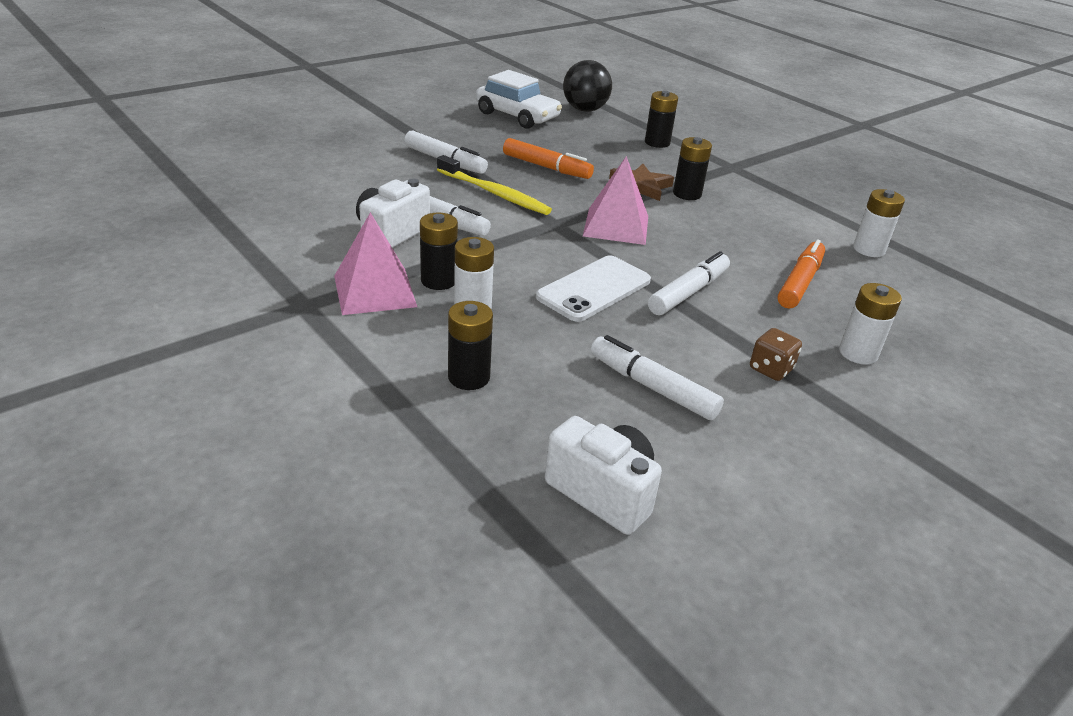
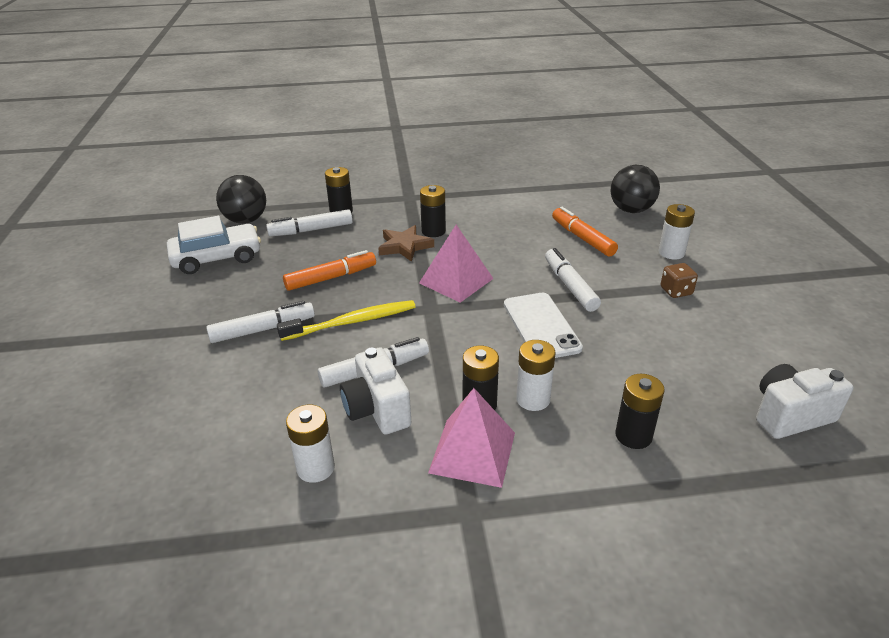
camera: 55 degrees left, 0 degrees up
white marker [591,335,724,420] -> white marker moved to [266,209,353,237]
white battery [853,189,905,257] -> white battery moved to [286,405,335,483]
none -> black ball [611,165,660,213]

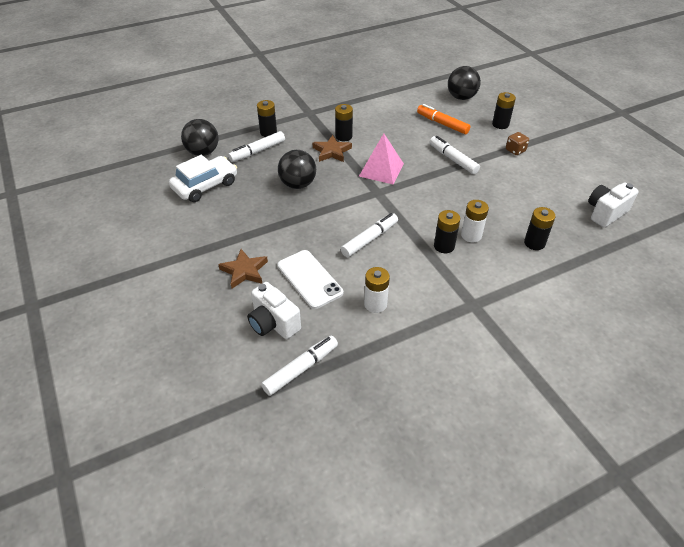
camera: 20 degrees left, 10 degrees up
white marker [206,301,315,343] -> white marker moved to [261,336,338,396]
yellow toothbrush [277,300,416,341] -> none
orange marker [283,250,376,291] -> black ball [278,150,316,189]
white camera [340,348,412,435] -> white camera moved to [247,282,301,339]
pink pyramid [428,388,515,488] -> none
white phone [504,293,583,358] -> white phone moved to [277,250,343,309]
white battery [659,204,695,259] -> black battery [492,92,516,129]
none -> brown star [218,249,268,288]

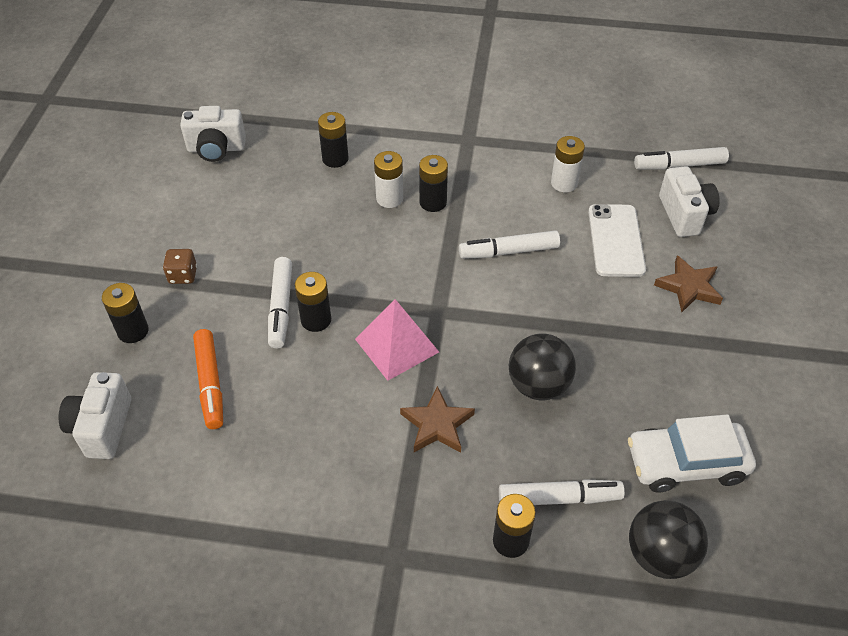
camera: 145 degrees left, 5 degrees up
black battery [335,104,353,141] -> black battery moved to [295,272,331,332]
black ball [448,66,481,100] -> white camera [58,372,131,459]

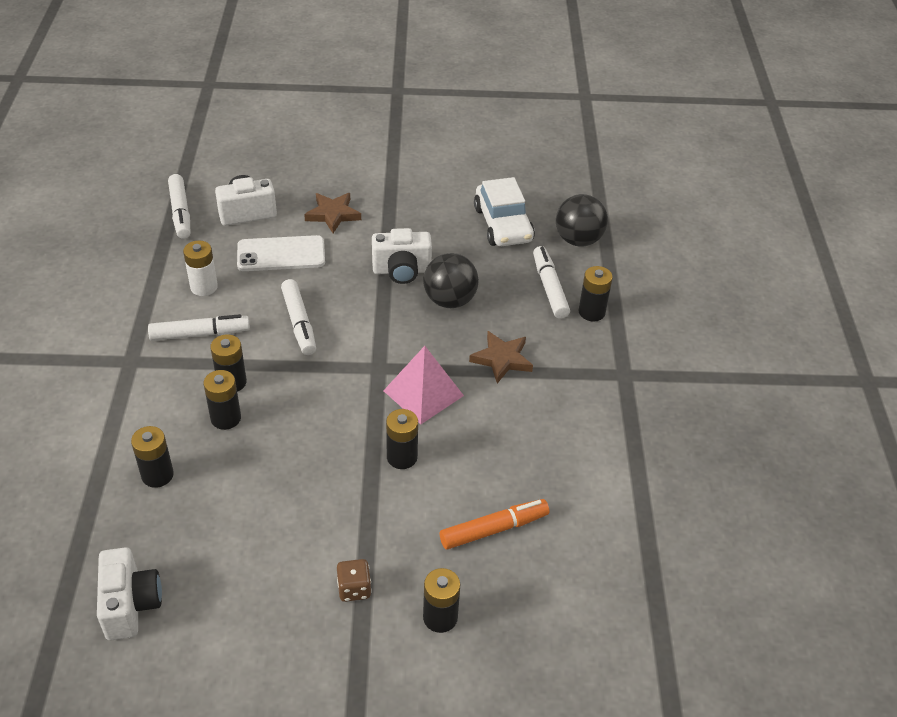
camera: 100 degrees left, 5 degrees down
white camera [58,372,131,459] -> white camera moved to [372,228,432,284]
white marker [268,257,292,349] -> white marker moved to [148,314,250,341]
white battery [374,151,403,208] -> black battery [204,370,241,430]

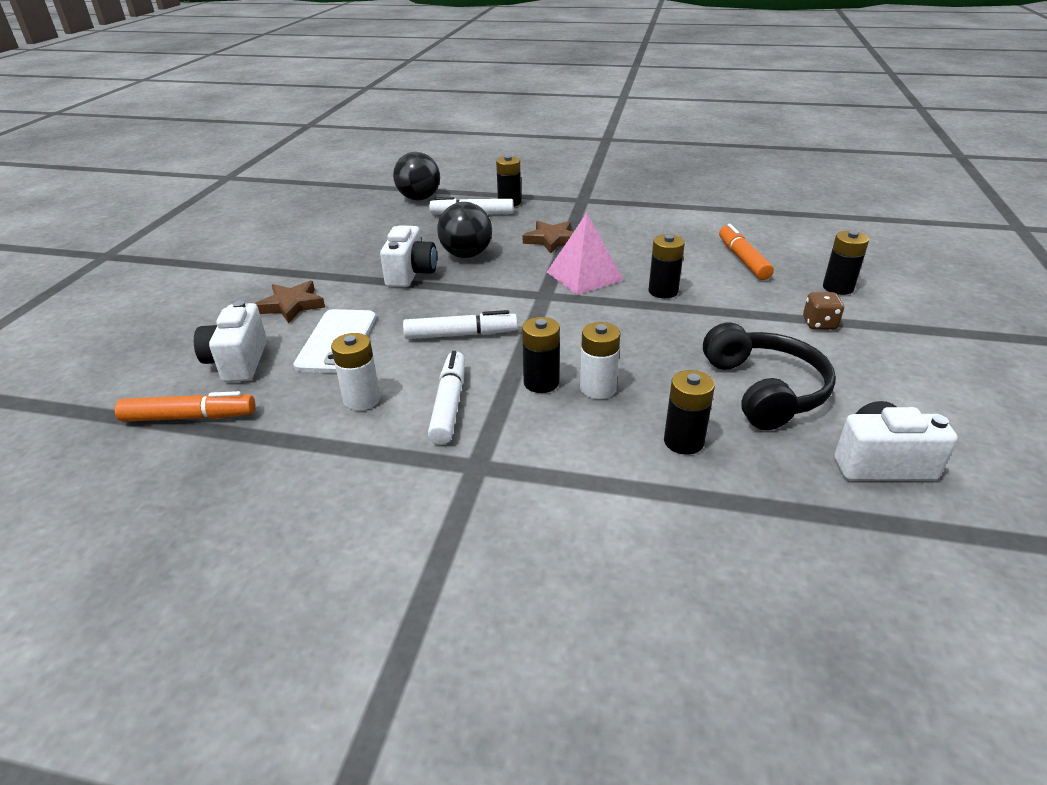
camera: 75 degrees left, 10 degrees down
white marker [168,174,190,239] -> orange marker [115,391,255,422]
black battery [204,370,241,430] -> white battery [580,322,620,399]
white car [474,177,535,246] -> none
none -> black headphones [703,323,836,430]

